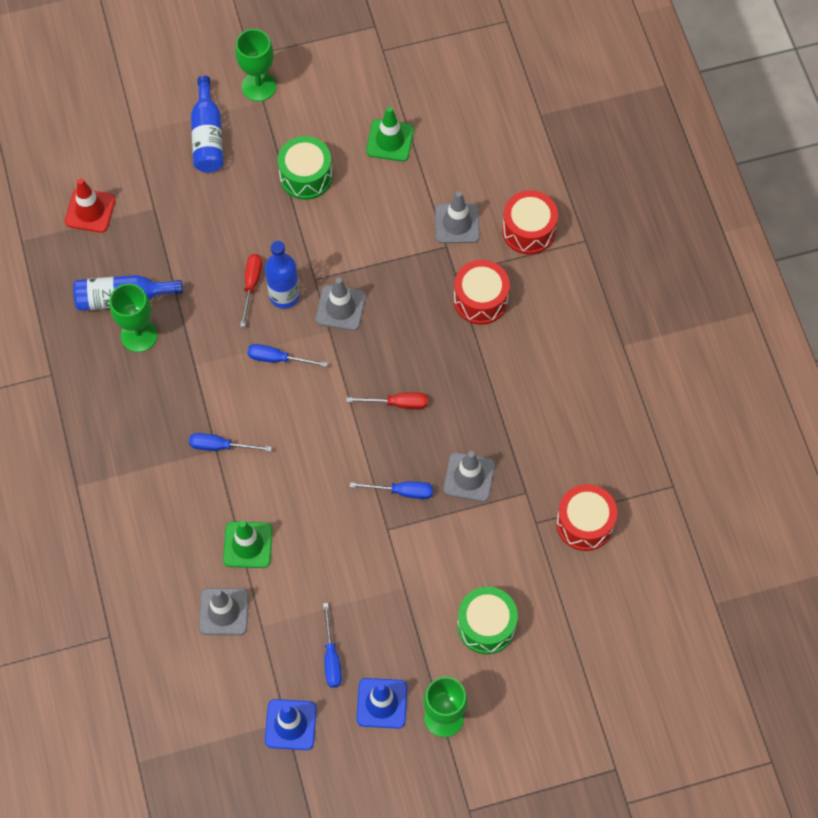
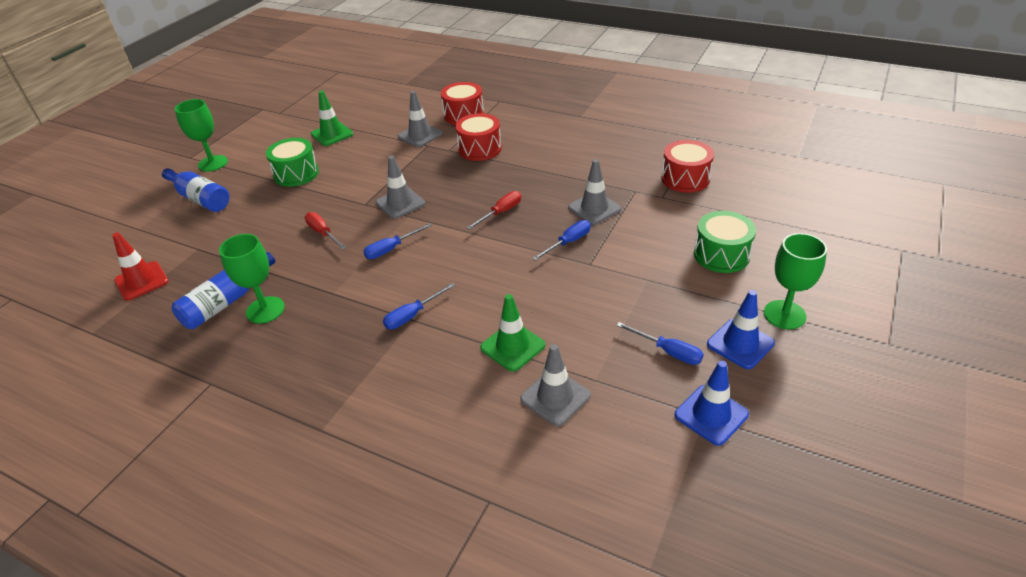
camera: 45 degrees left, 25 degrees down
blue bottle [265,241,300,309] -> none

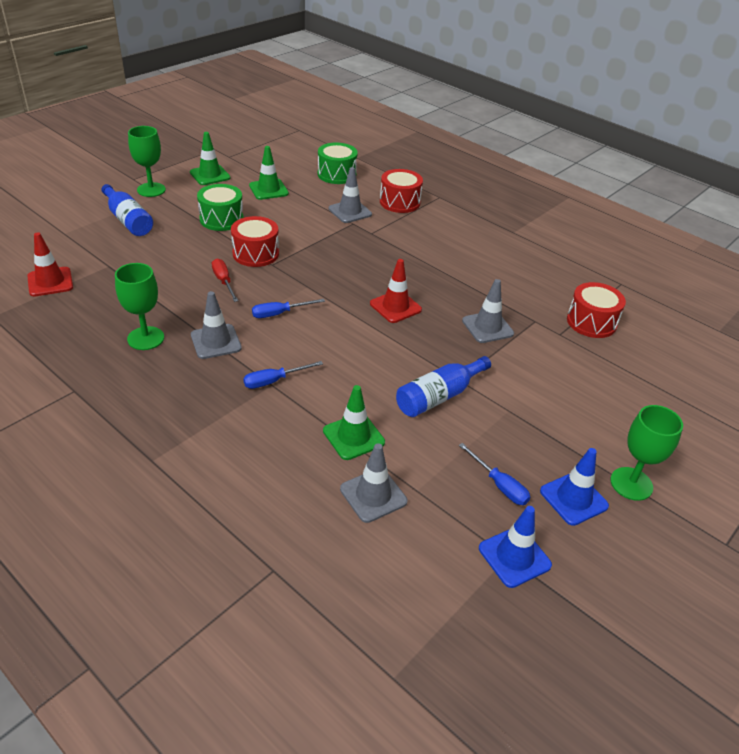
camera: 10 degrees right, 0 degrees up
blue bottle [172,252,275,329] -> blue bottle moved to [396,356,491,417]
grey traffic cone [376,156,425,219] -> grey traffic cone moved to [191,291,242,359]
red drum [455,113,502,161] -> red drum moved to [231,216,279,267]
red screwdriver [467,191,521,230] -> red traffic cone [370,259,422,323]
blue screwdriver [532,220,591,261] -> none
green drum [694,211,756,273] -> green drum moved to [318,143,358,184]
none -> green traffic cone [190,132,231,185]

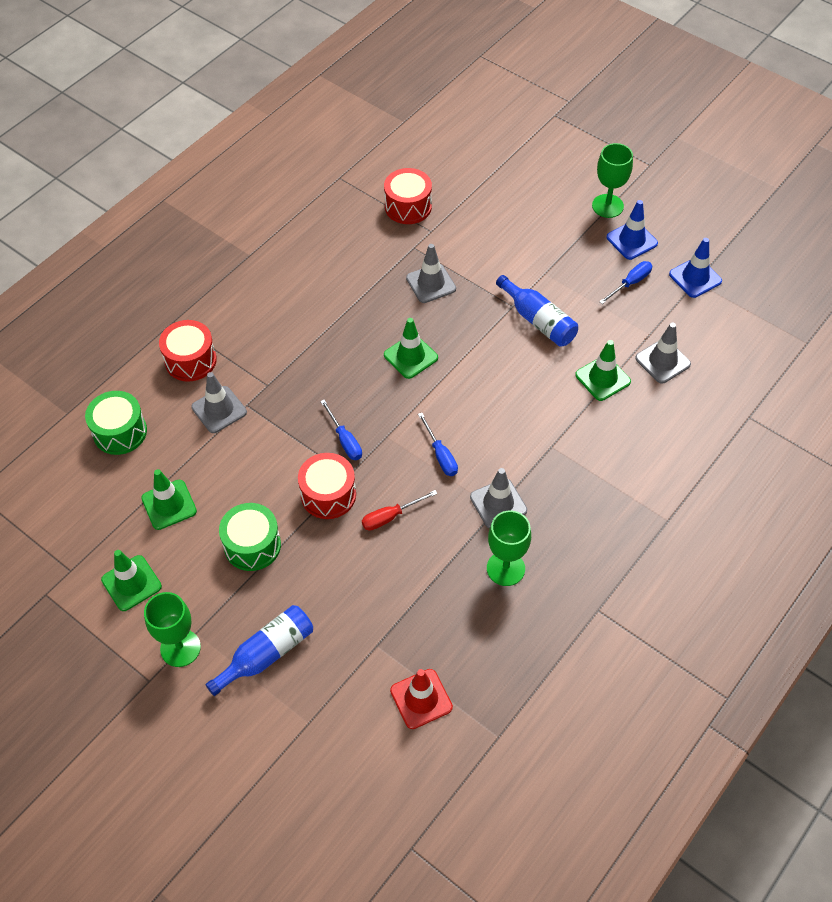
camera: 90 degrees left, 15 degrees up
blue screwdriver [243,361,323,389] -> blue screwdriver moved to [320,400,362,460]
red traffic cone [370,259,422,323] -> green traffic cone [384,318,438,379]

